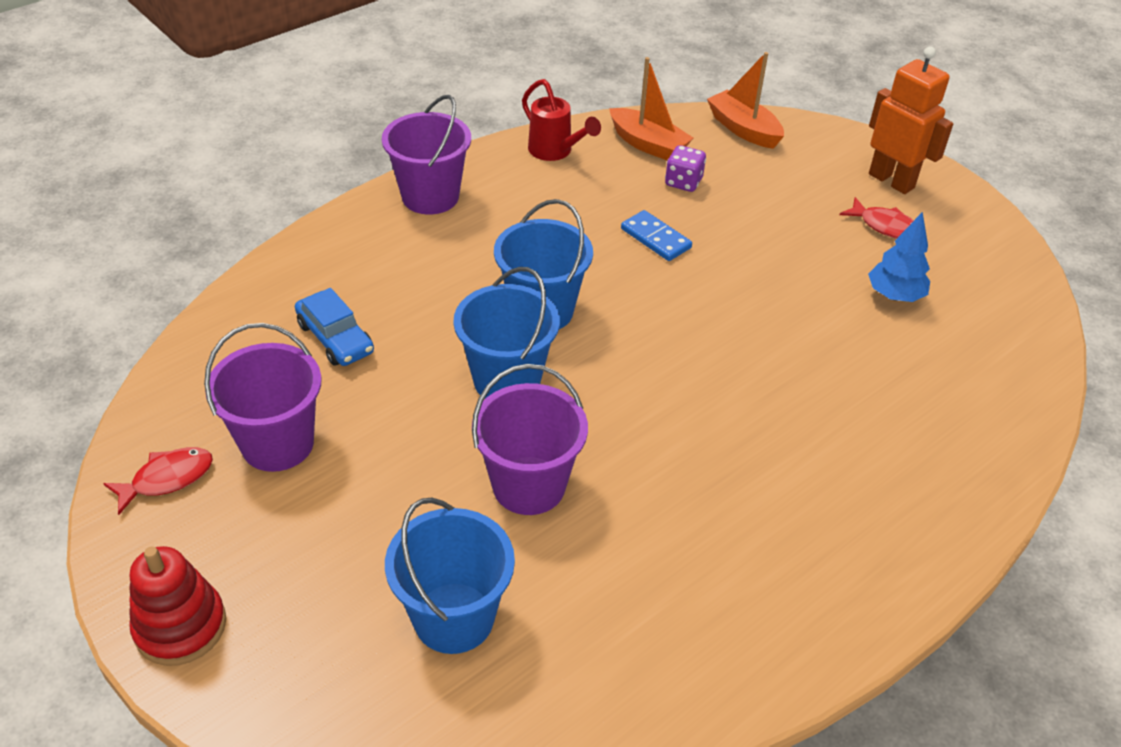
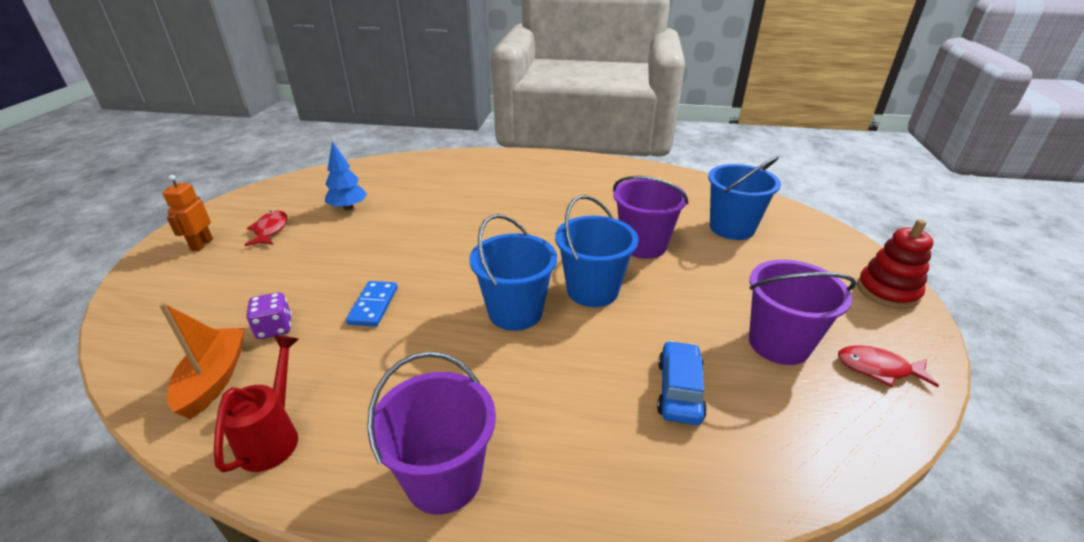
camera: 130 degrees left, 10 degrees down
orange boat [707,52,784,149] -> none
orange robot [869,47,953,194] -> orange robot [162,175,213,251], size x0.62

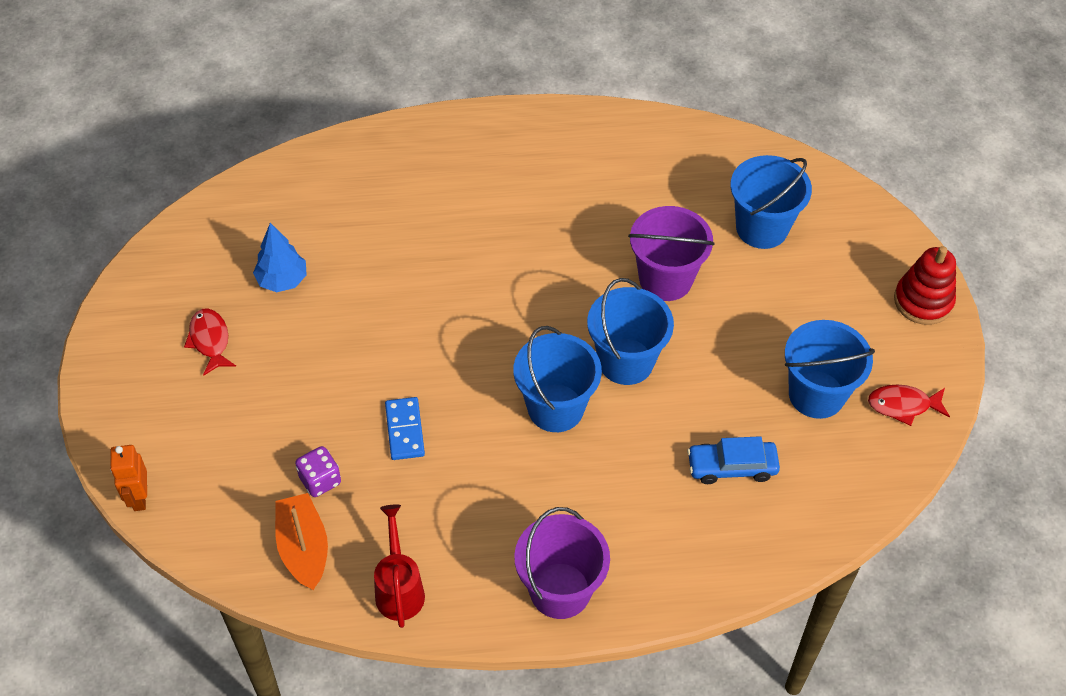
camera: 15 degrees left, 20 degrees up
orange robot [162,175,213,251] -> orange robot moved to [110,445,147,511]
blue car [657,341,707,425] -> blue car turned 90 degrees counterclockwise [687,436,780,484]
purple bucket [749,260,857,365] -> blue bucket [785,320,875,419]

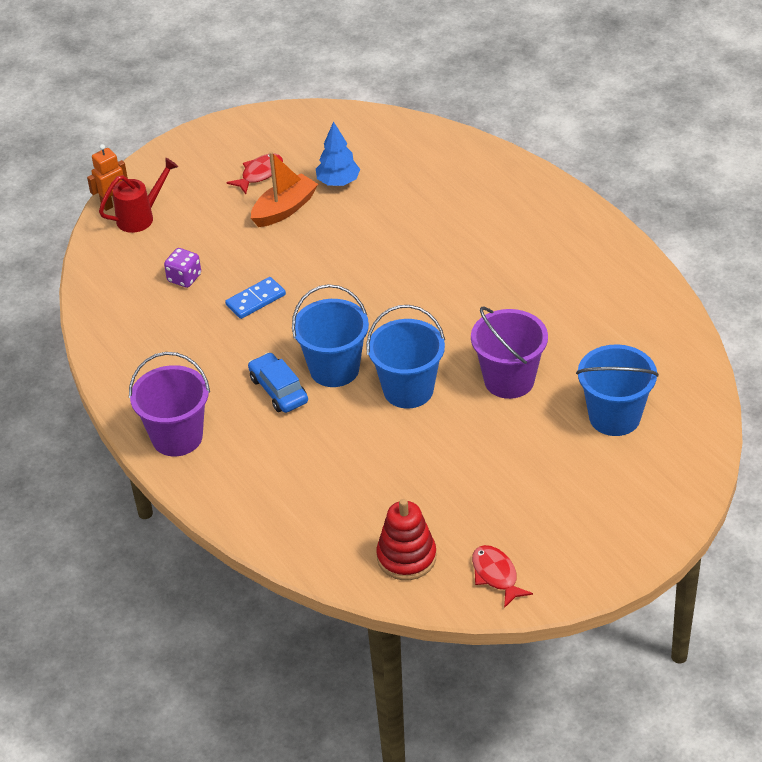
camera: 65 degrees right, 10 degrees down
orange boat [275,493,328,590] -> orange boat moved to [251,151,318,227]
red watering can [374,505,425,628] -> red watering can moved to [99,158,178,233]
blue car [687,436,780,484] -> blue car moved to [248,353,308,413]
blue bucket [785,320,875,419] -> none
red stacking toy [894,246,956,325] -> red stacking toy moved to [376,499,436,580]

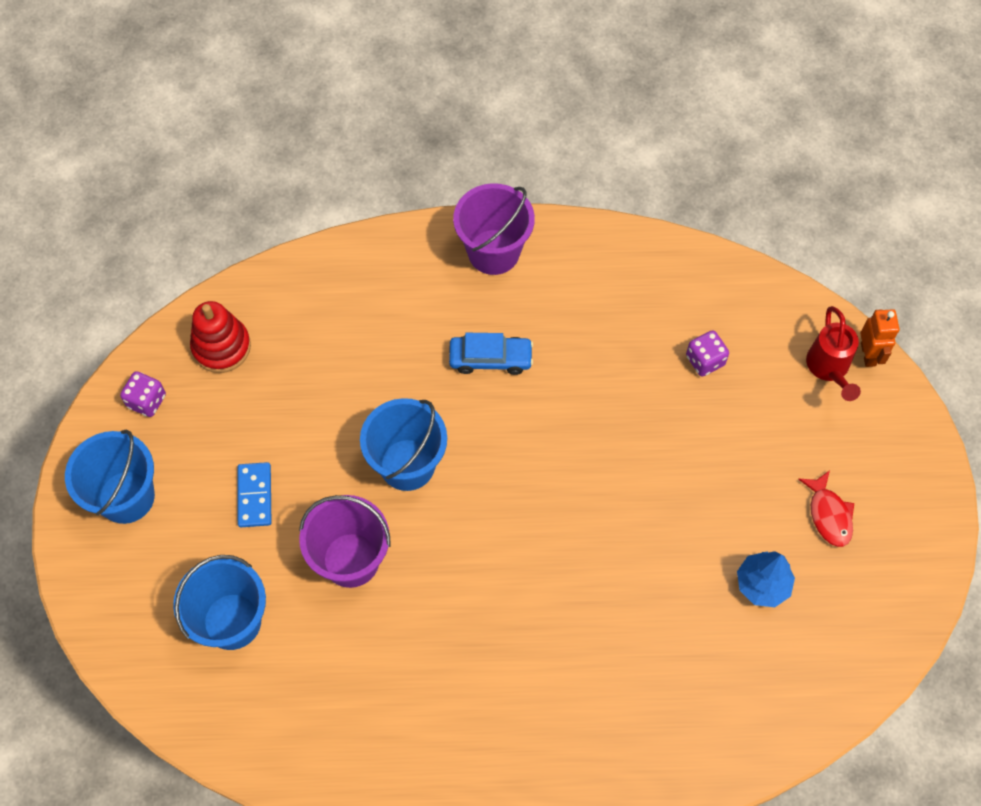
camera: 120 degrees right, 20 degrees up
blue domino [225,277,286,319] -> blue domino moved to [238,462,271,527]
orange boat [251,151,318,227] -> none
blue bucket [292,284,369,387] -> blue bucket moved to [65,430,155,524]
red fish [472,545,533,608] -> purple dice [120,371,166,417]

